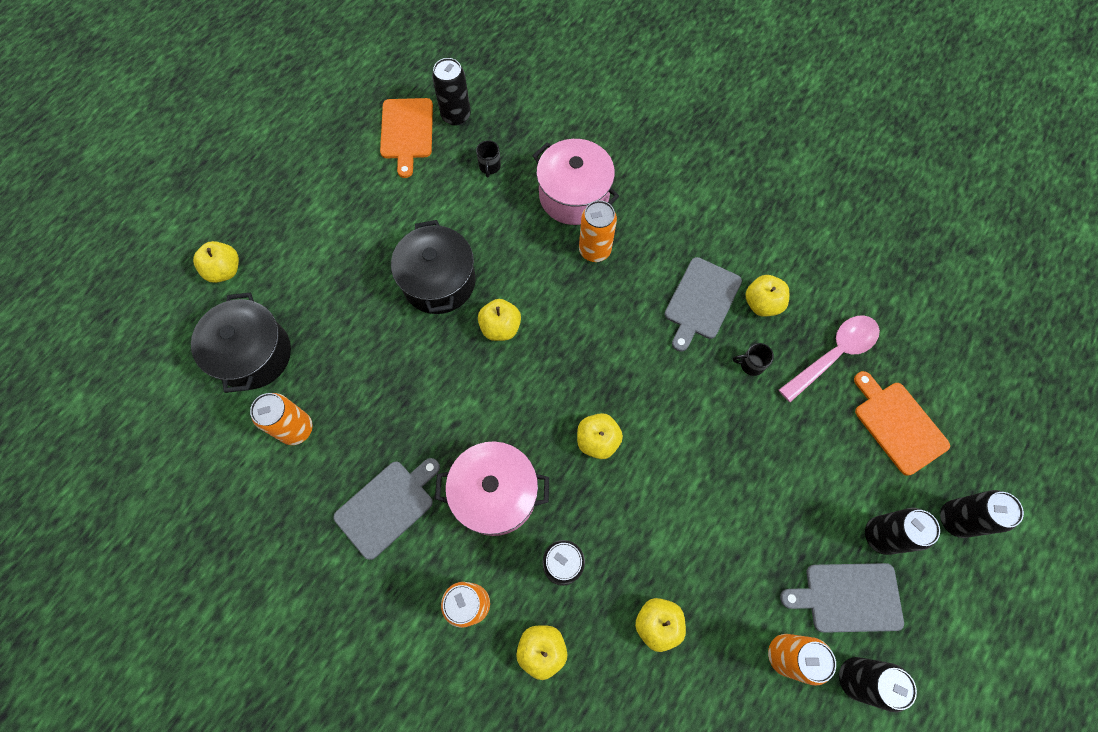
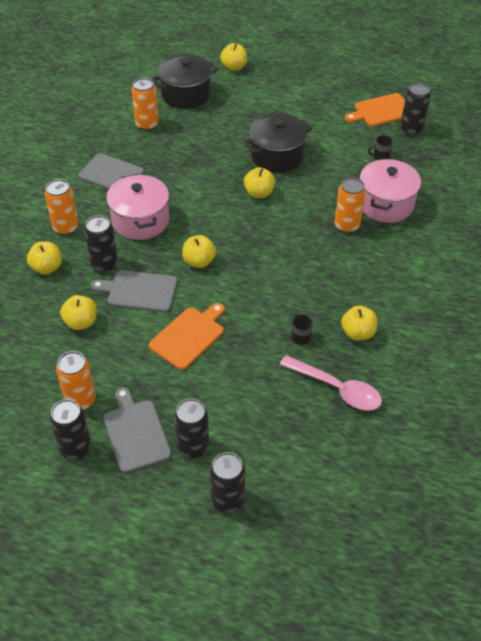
camera: 70 degrees right, 20 degrees down
grey cutting board [665,257,742,352] -> grey cutting board moved to [91,270,177,312]
orange cutting board [854,371,950,476] -> orange cutting board moved to [149,303,225,370]

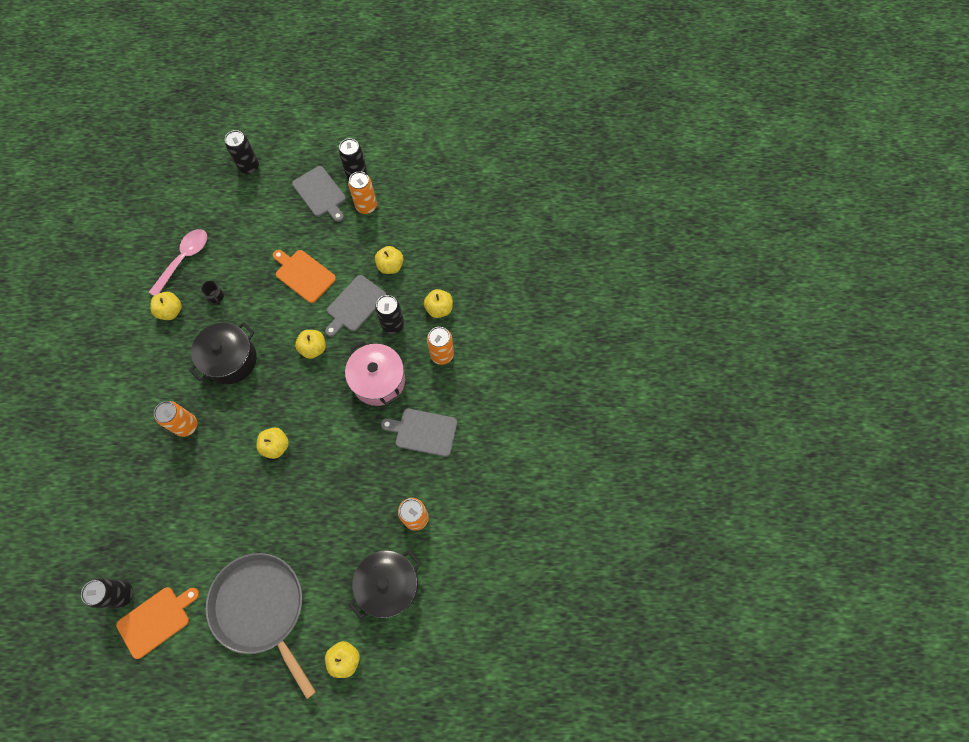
camera: 165 degrees right, 20 degrees up
grey cutting board [91,270,177,312] -> grey cutting board turned 135 degrees clockwise [325,275,386,337]
orange cutting board [149,303,225,370] -> orange cutting board turned 105 degrees clockwise [273,250,336,303]
black can [174,398,209,458] -> none
black pot [244,113,312,173] -> black pot moved to [189,322,257,384]
pink spoon [279,355,382,411] -> pink spoon turned 105 degrees clockwise [149,229,207,296]
pink pot [360,159,421,223] -> none
black mug [368,135,393,160] -> none
none -> grey pan [206,553,316,699]

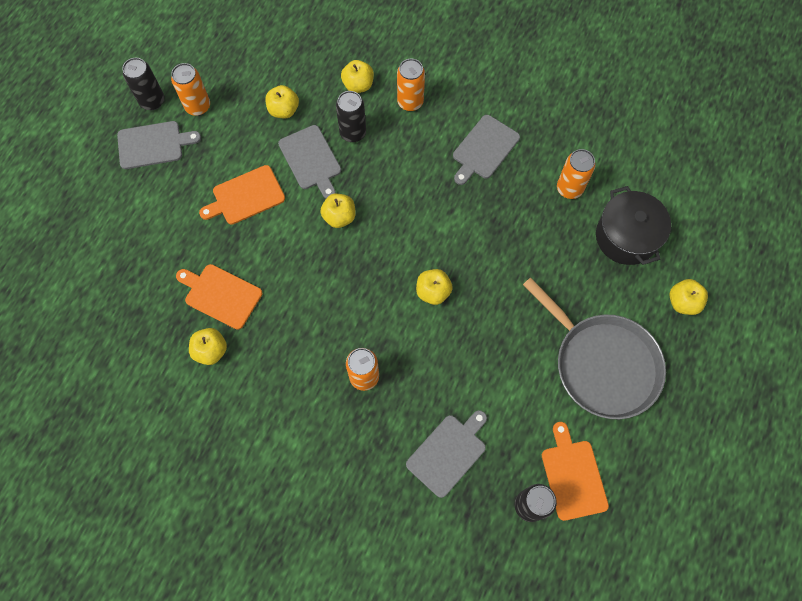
camera: 65 degrees left, 0 degrees up
pink spoon [149,229,207,296] -> none
black pot [189,322,257,384] -> none
black mug [201,281,224,305] -> orange cutting board [176,264,262,330]
grey pan [206,553,316,699] -> grey pan turned 120 degrees counterclockwise [523,277,666,419]
black can [225,130,259,174] -> none
pink pot [345,341,405,406] -> none
none -> grey cutting board [406,410,487,498]

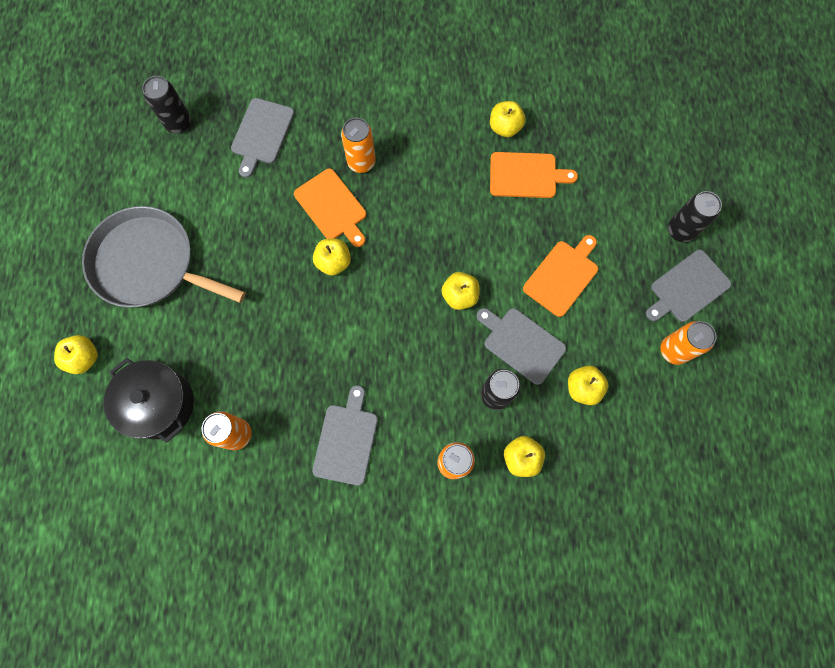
camera: 155 degrees right, 5 degrees up
black can [122,58,164,110] -> black can moved to [668,191,722,243]
orange cutting board [542,422,609,521] -> orange cutting board moved to [294,169,366,247]

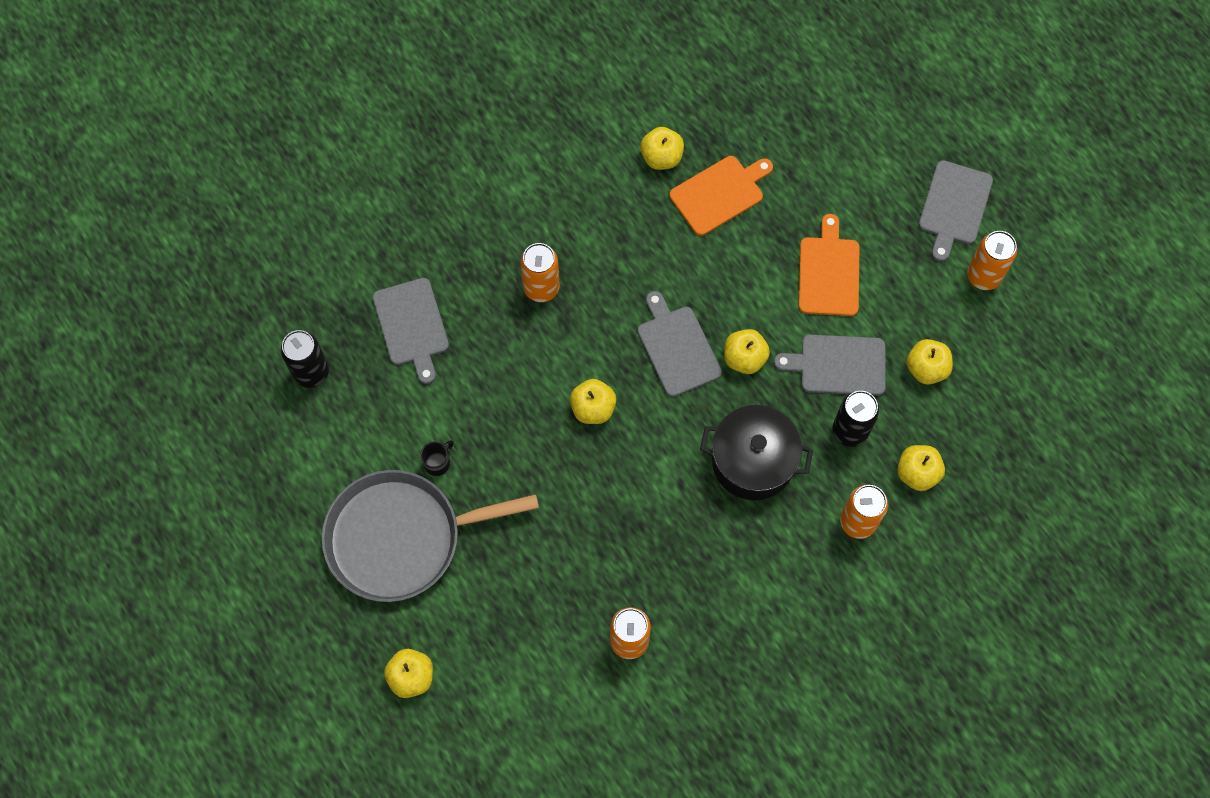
camera: 35 degrees left, 5 degrees down
black pot [104,358,194,443] -> black pot moved to [700,405,813,500]
orange cutting board [294,169,366,247] -> none
grey cutting board [312,385,378,485] -> grey cutting board moved to [638,291,722,397]
black can [668,191,722,243] -> none
none -> black mug [420,440,454,476]

